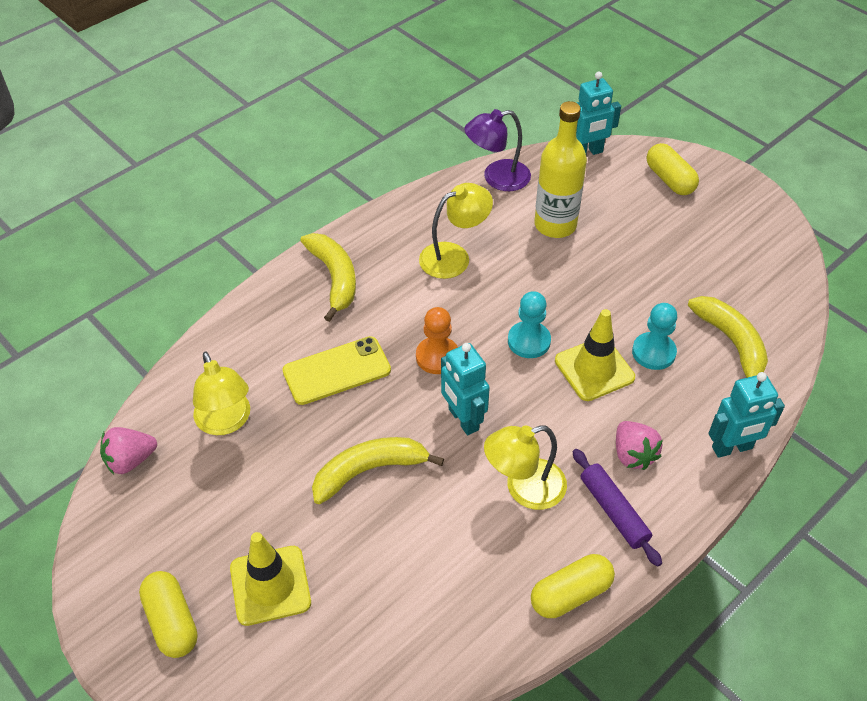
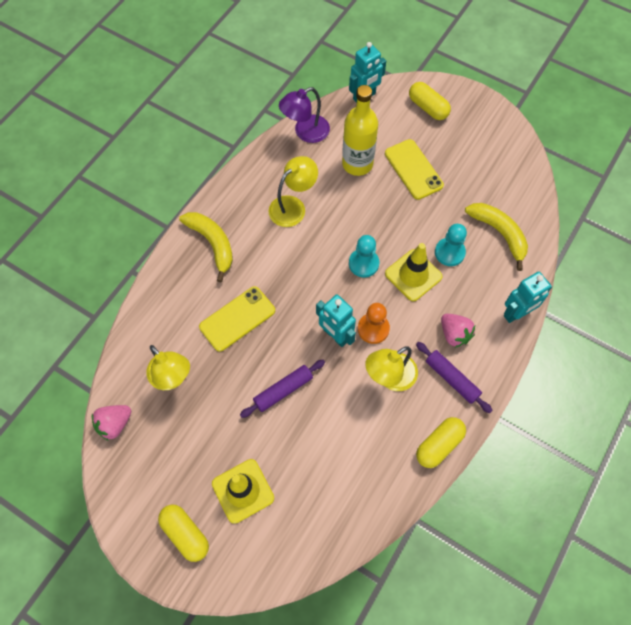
camera: 15 degrees left, 15 degrees up
yellow banana [312,437,444,504] -> purple rolling pin [240,360,325,418]
orange pawn [416,307,458,374] -> orange pawn moved to [358,303,390,344]
none -> yellow phone [385,139,444,200]

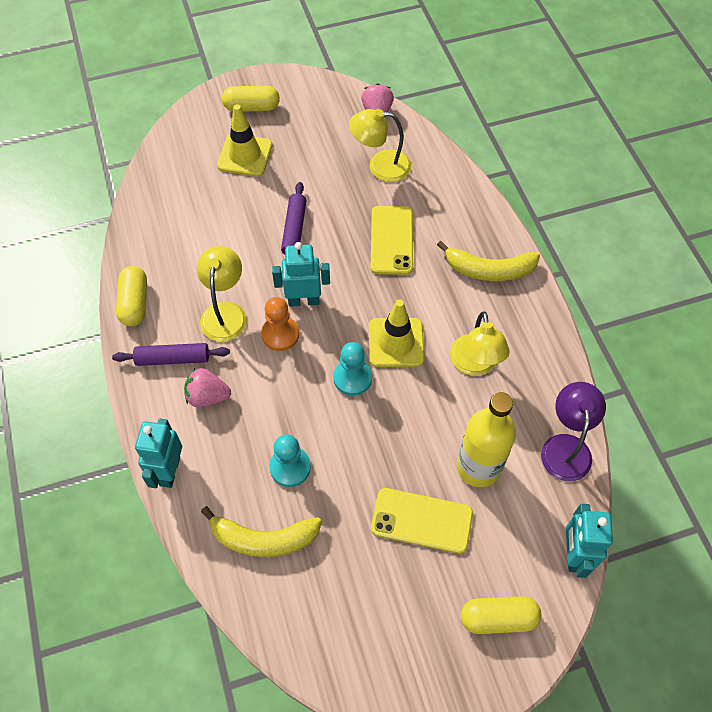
camera: 130 degrees right, 5 degrees down
yellow traffic cone [385,243,443,301] -> yellow traffic cone moved to [369,299,425,367]

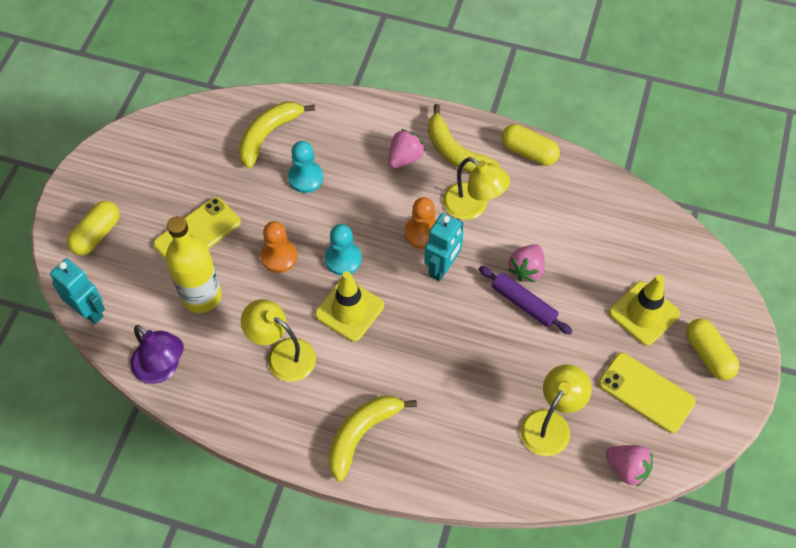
camera: 125 degrees right, 0 degrees up
purple rolling pin [112,343,230,366] -> yellow banana [428,104,500,173]
turquoise robot [135,418,182,488] -> none
yellow capsule [222,85,280,112] -> yellow capsule turned 60 degrees counterclockwise [686,318,739,380]
yellow phone [371,206,413,275] -> yellow phone moved to [599,353,696,433]
none -> orange pawn [260,221,297,273]
none -> pink strawberry [508,244,545,282]

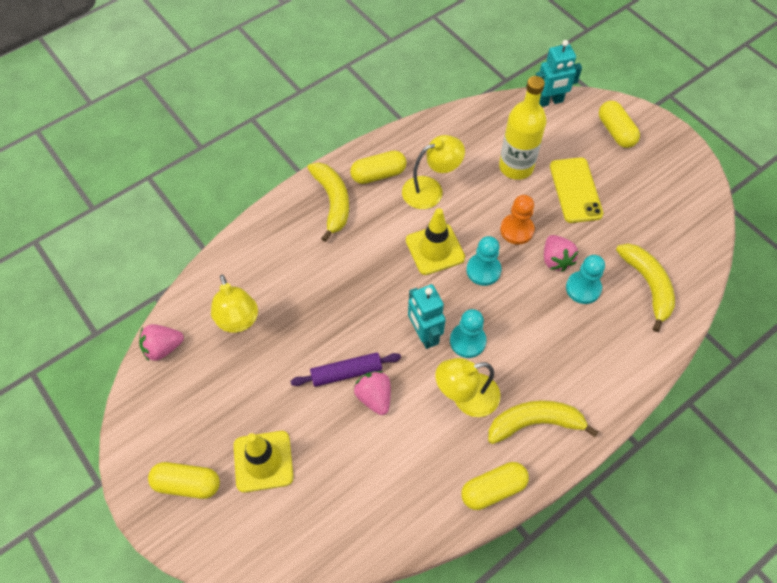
camera: 125 degrees right, 0 degrees up
purple lamp [130,325,184,384] -> none
pink strawberry [388,129,425,168] -> pink strawberry moved to [544,235,578,272]
orange pawn [405,197,436,249] -> turquoise pawn [450,309,487,358]
yellow phone [599,353,696,433] -> none
none -> yellow capsule [350,151,407,184]

